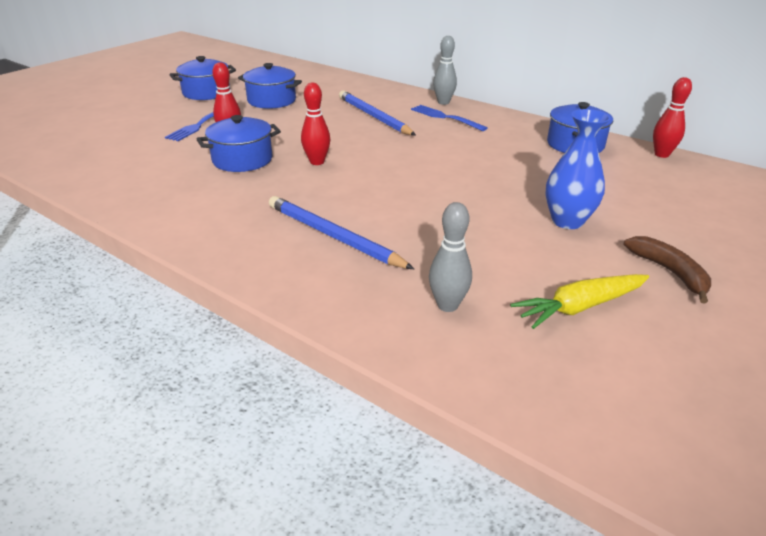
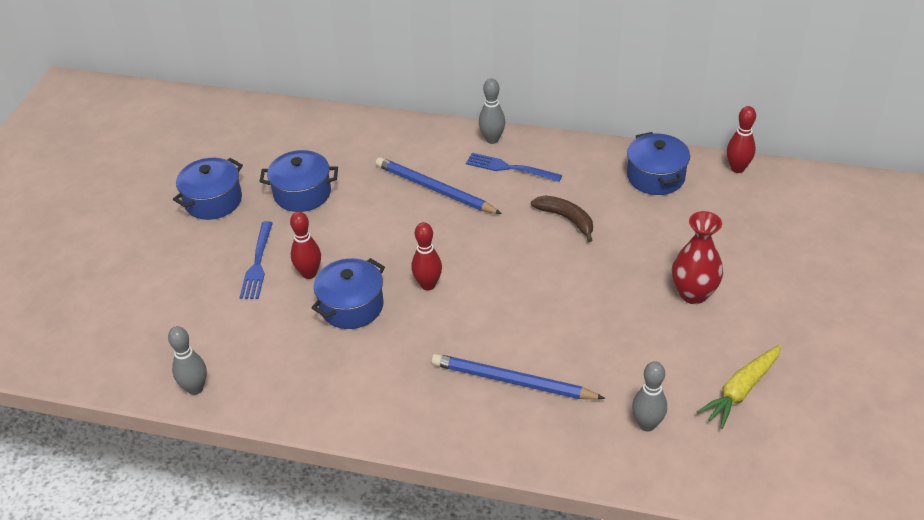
camera: 20 degrees left, 10 degrees up
blue vase [545,109,611,229] -> red vase [672,211,723,304]
brown banana [624,236,711,304] -> brown banana moved to [531,196,593,242]
none -> grey bowling pin [168,326,207,395]

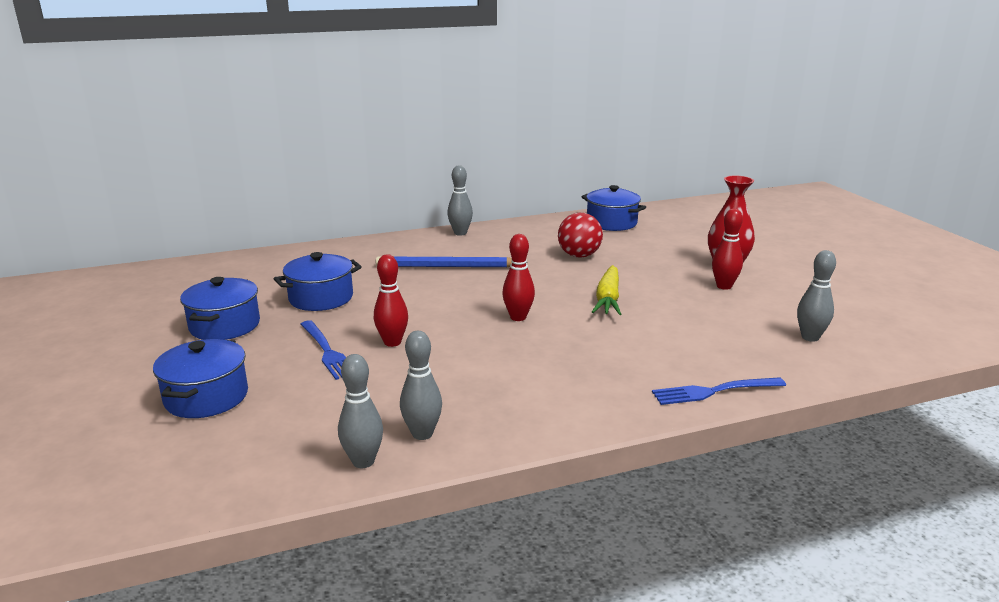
camera: 35 degrees left, 20 degrees down
blue pot [311,258,385,329] -> blue pot moved to [153,339,248,418]
blue pencil [431,354,605,399] -> none
blue fork [466,153,562,182] -> blue fork moved to [652,377,786,405]
brown banana [531,196,593,242] -> red ball [558,213,603,258]
yellow carrot [696,345,781,429] -> yellow carrot moved to [592,265,621,315]
red bowling pin [727,106,756,173] -> red bowling pin moved to [712,209,743,290]
none -> grey bowling pin [400,331,442,440]

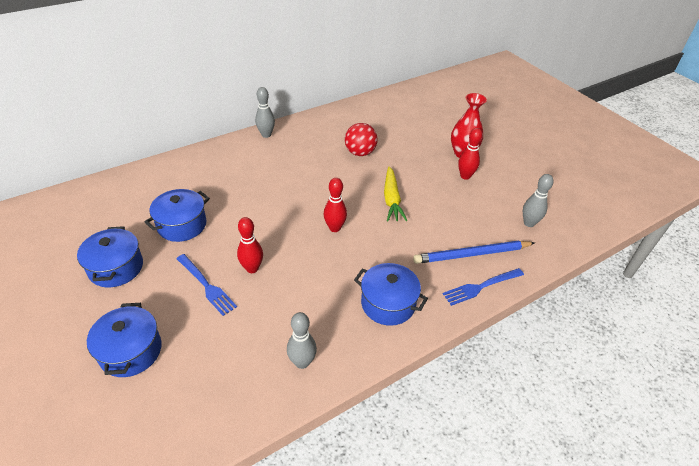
camera: 15 degrees left, 20 degrees up
grey bowling pin [338,354,383,468] -> none
blue pencil [376,256,527,267] -> blue pencil moved to [413,241,535,264]
blue pot [582,185,646,231] -> blue pot moved to [354,263,428,326]

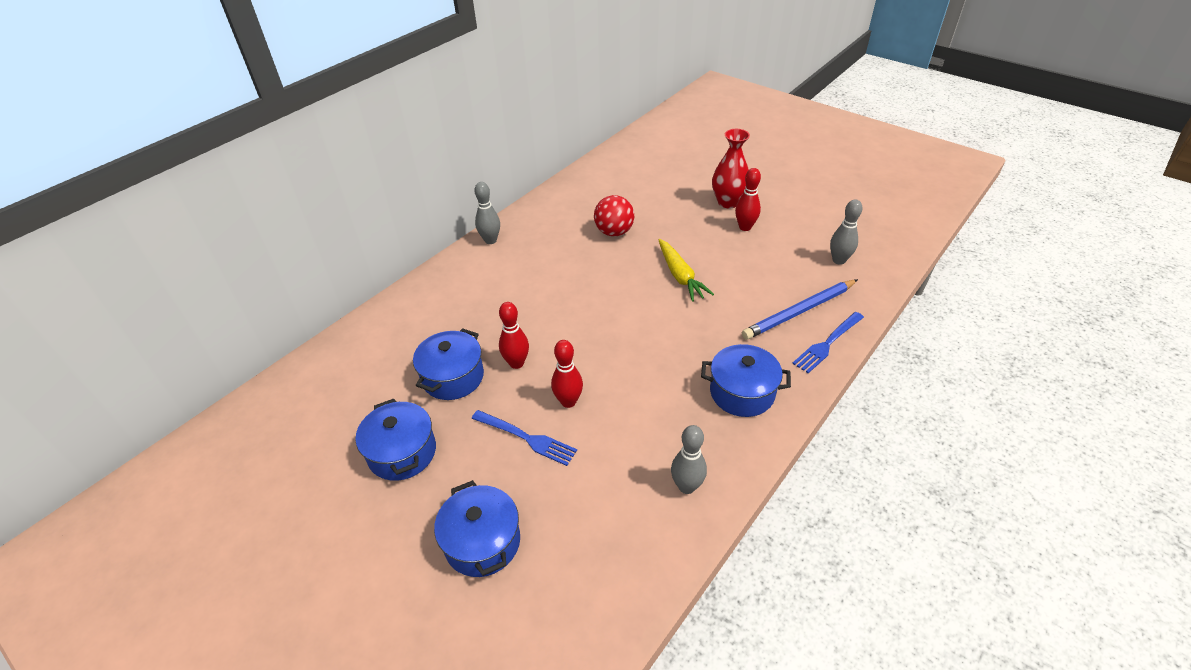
camera: 15 degrees left, 0 degrees up
red bowling pin [323,178,347,232] -> red bowling pin moved to [499,302,529,369]

